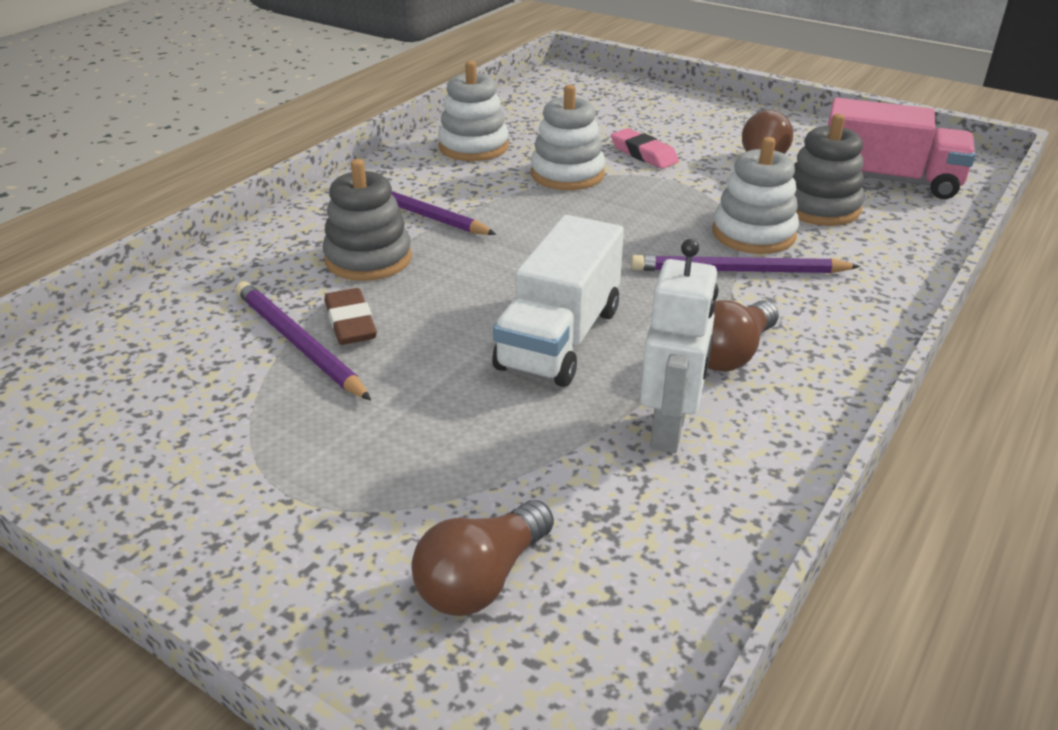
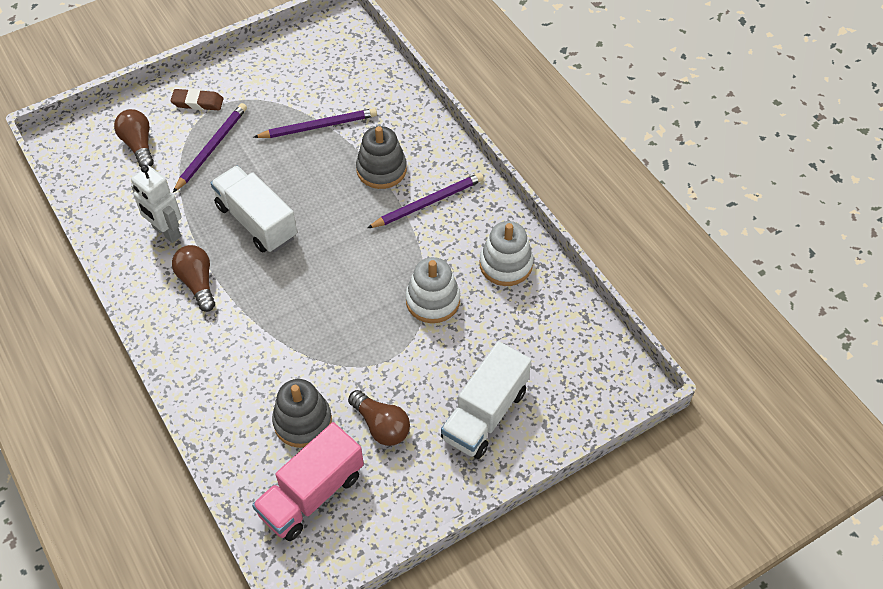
camera: 115 degrees right, 20 degrees up
brown eraser [325,288,377,345] -> brown eraser moved to [170,89,223,110]
pink eraser [611,128,679,169] -> none
purple pencil [631,255,860,273] -> purple pencil moved to [173,103,247,193]
white stacking toy [713,137,799,254] -> none
none -> white truck [441,341,531,459]

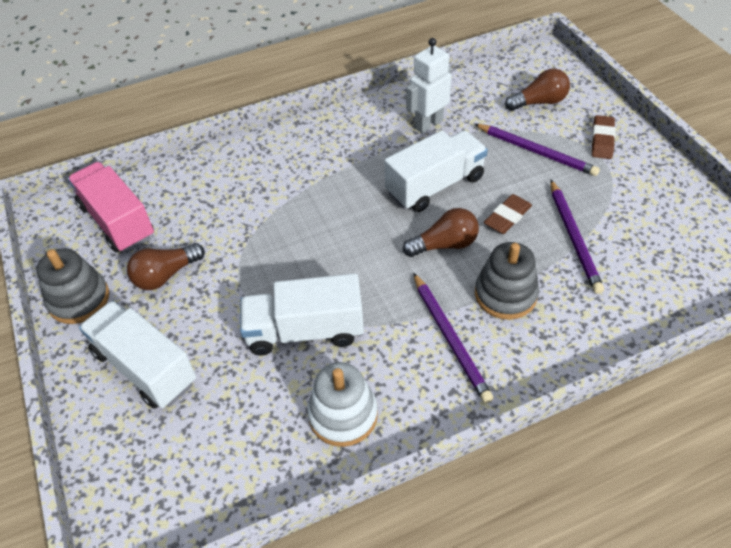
camera: 100 degrees right, 5 degrees down
brown light bulb [172,245,215,312] -> brown light bulb moved to [403,208,479,257]
grey stacking toy [272,379,332,448] -> grey stacking toy moved to [36,248,109,324]
white stacking toy [405,257,460,323] -> white truck [240,273,364,355]
none -> brown eraser [484,194,532,234]

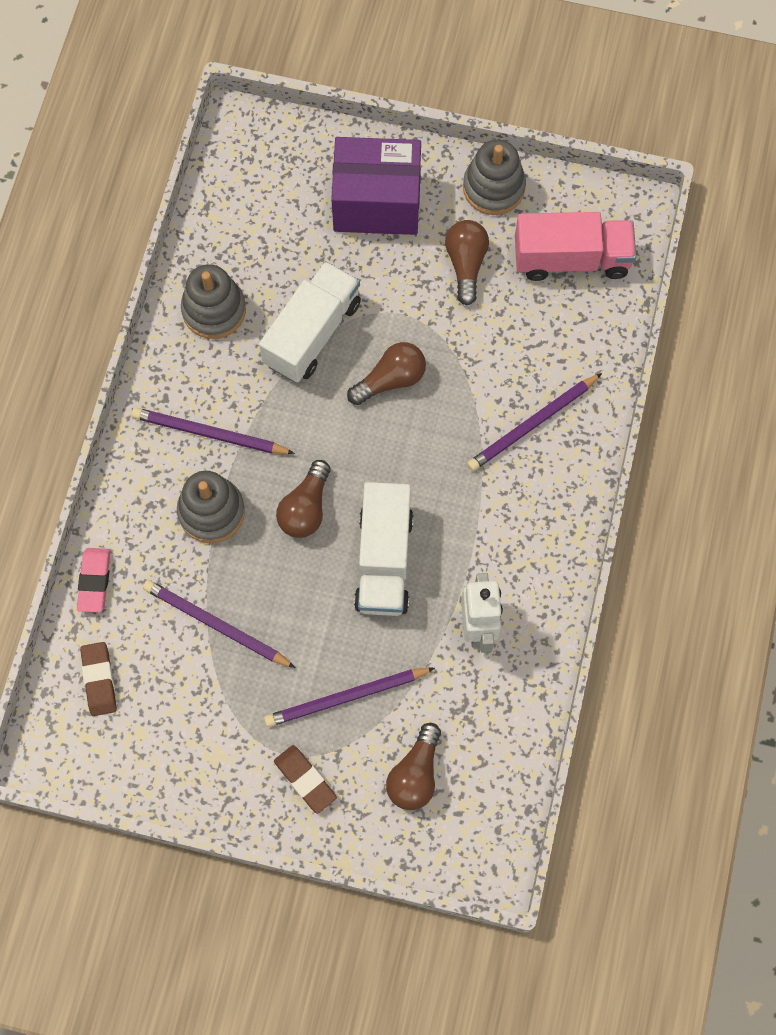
camera: 125 degrees right, 20 degrees up
white truck [79,301,196,409] -> purple box [331,137,421,235]
white stacking toy [307,362,378,447] -> grey stacking toy [181,264,246,339]
brown eraser [484,194,532,234] -> brown eraser moved to [80,642,117,716]
none -> pink eraser [77,548,111,612]
none -> brown light bulb [347,342,426,405]
none -> purple pencil [467,373,602,471]

